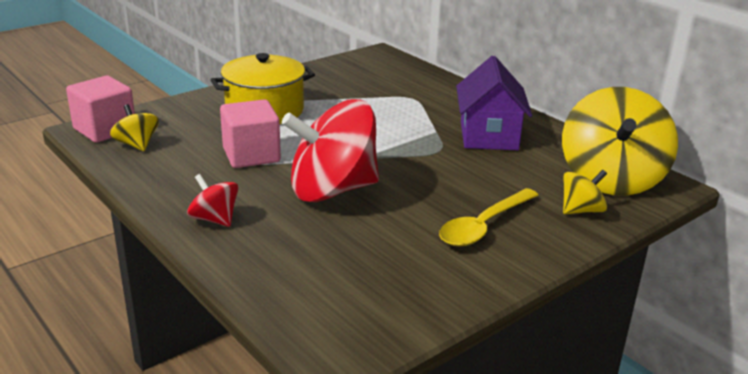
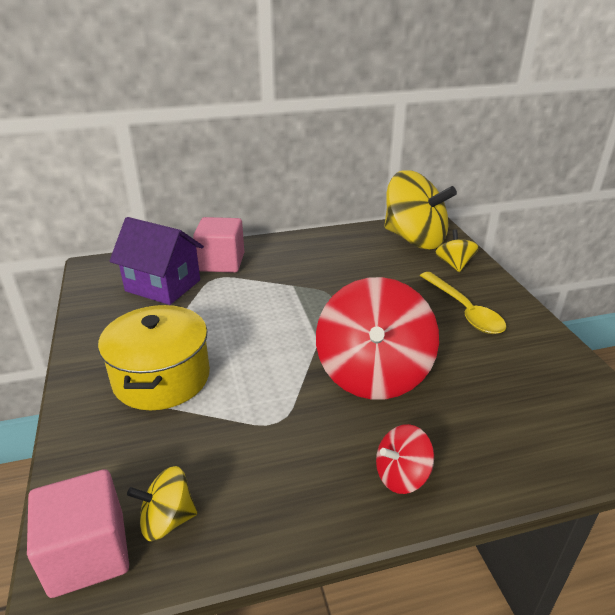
camera: 65 degrees left, 5 degrees up
pink cube [220,99,281,168] -> pink cube moved to [193,217,244,273]
purple house [456,56,532,150] -> purple house moved to [109,217,204,305]

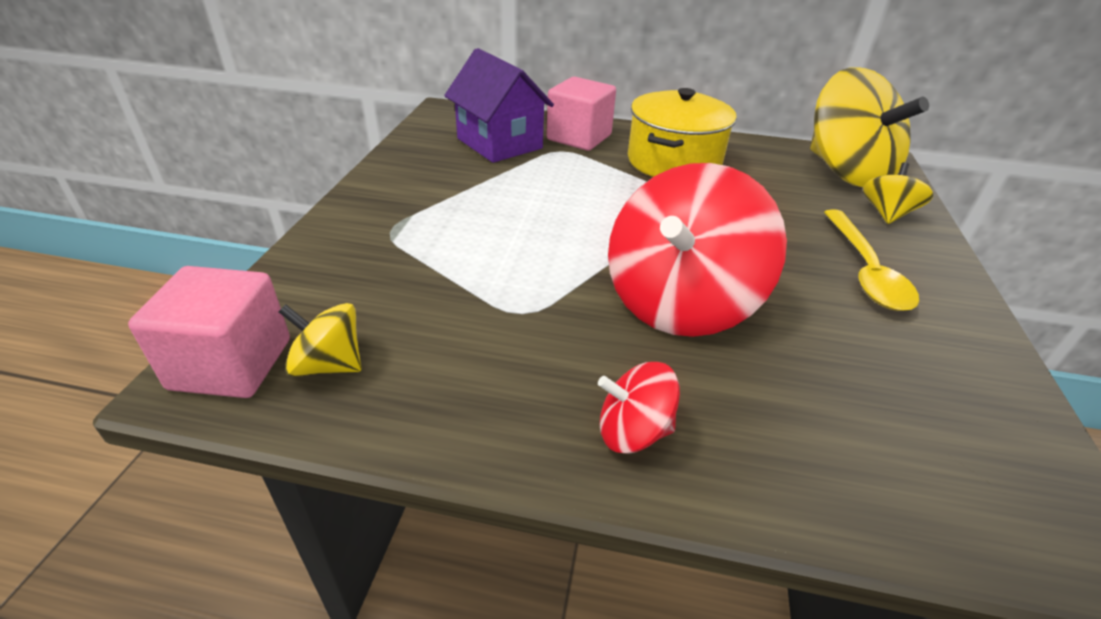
camera: 25 degrees right, 5 degrees up
yellow pot [98,305,210,410] -> yellow pot moved to [628,88,737,177]

